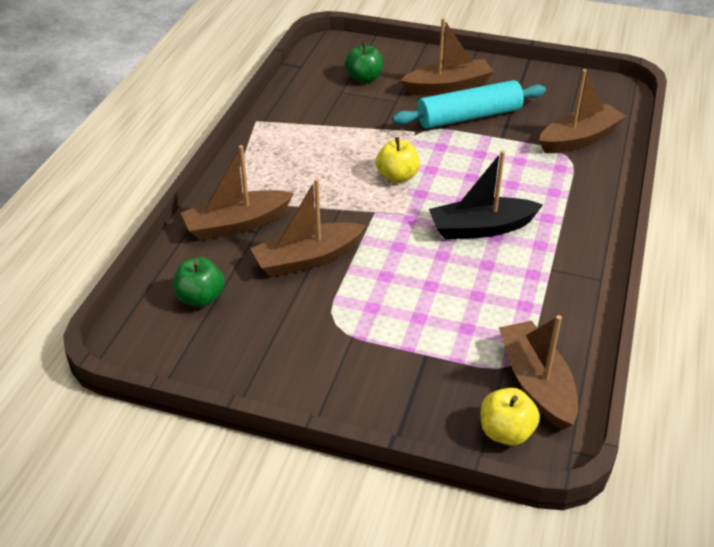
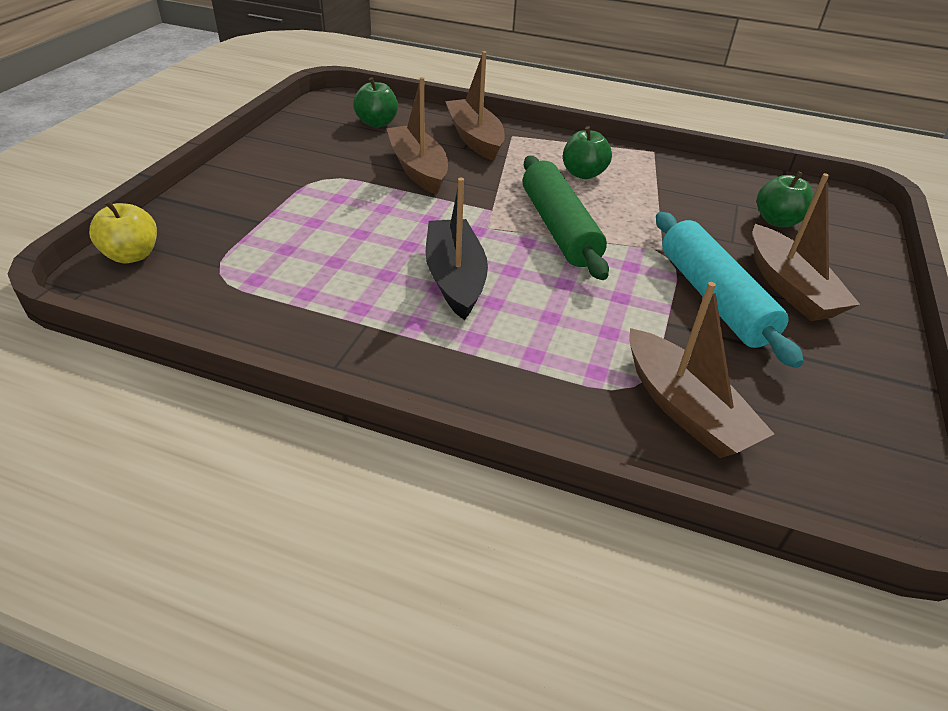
camera: 90 degrees right, 0 degrees up
yellow apple [376,137,420,183] -> green rolling pin [523,156,609,280]
brown boat [499,315,578,430] -> none
none -> green apple [563,126,612,179]

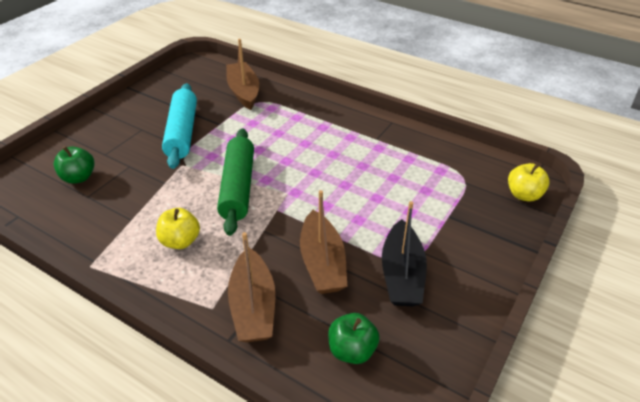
camera: 165 degrees left, 0 degrees up
black boat [426,178,488,320] -> black boat moved to [382,201,427,307]
green apple [563,126,612,179] -> yellow apple [156,208,200,249]
brown boat [753,173,860,321] -> none

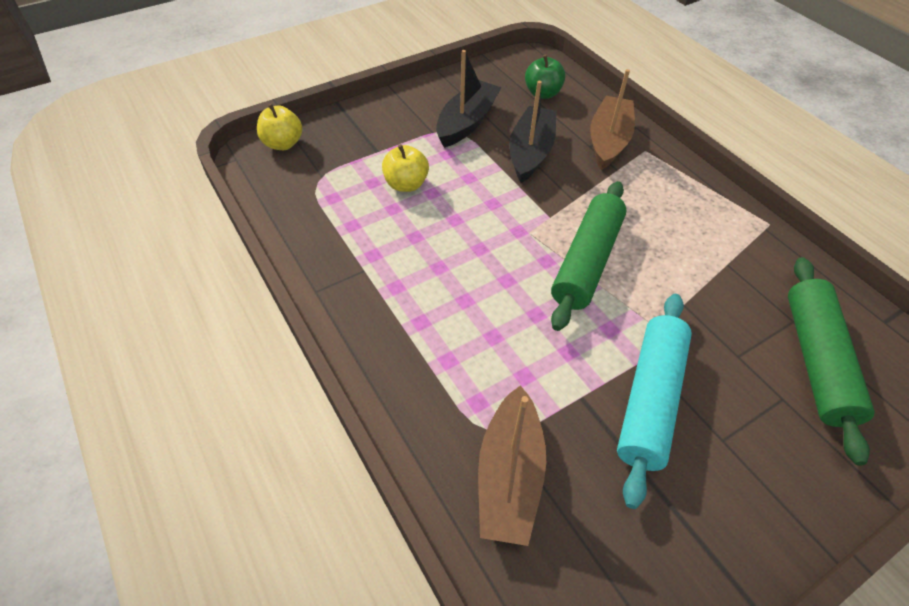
camera: 155 degrees left, 10 degrees up
green apple [54,146,95,184] -> green rolling pin [788,257,875,466]
yellow apple [156,208,200,249] -> yellow apple moved to [382,144,429,192]
brown boat [300,190,347,294] -> black boat [509,81,556,183]

